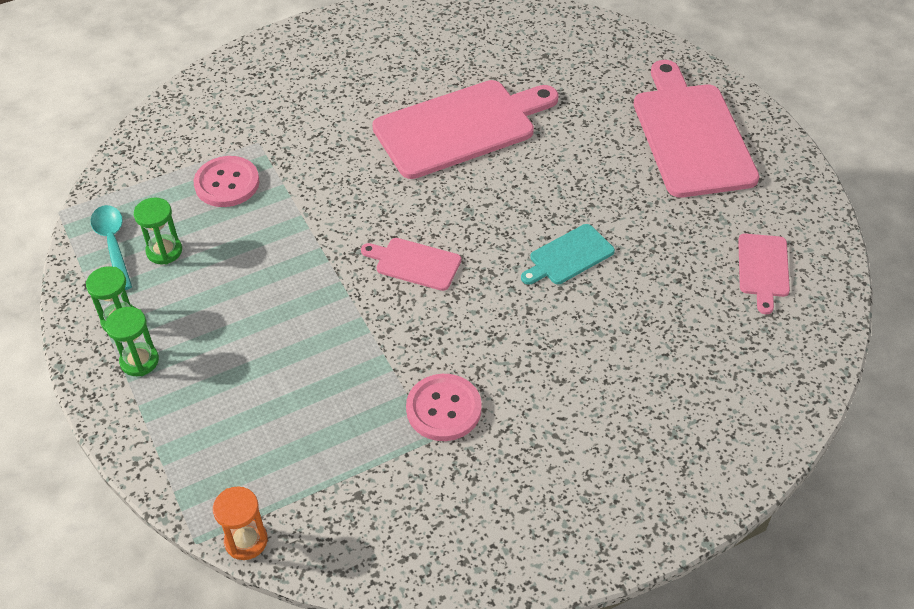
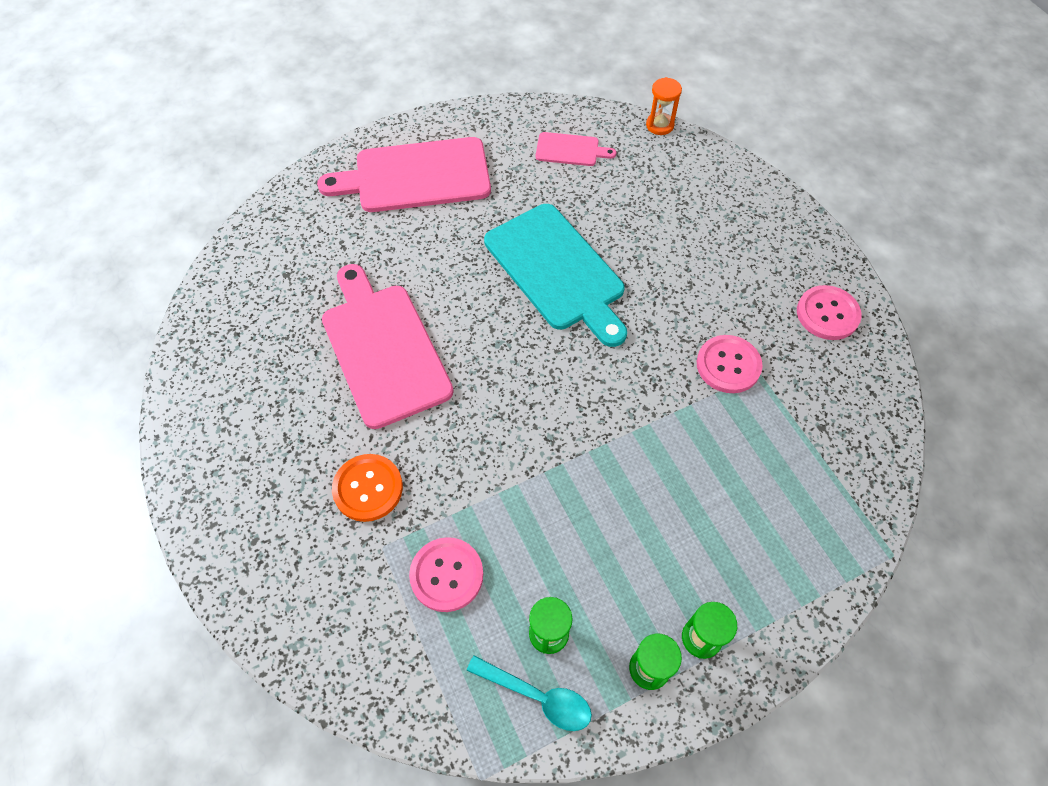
camera: 90 degrees left, 10 degrees up
turquoise spoon [91,205,132,290] -> turquoise spoon turned 135 degrees counterclockwise [467,656,592,731]
orange hourglass [213,486,268,560] -> orange hourglass moved to [646,77,682,135]
pink cutting board [361,238,461,291] -> none
turquoise cutting board [521,224,615,285] -> turquoise cutting board [484,204,627,347], size x2.08
none -> orange button [332,454,403,522]
none -> pink button [797,285,862,340]

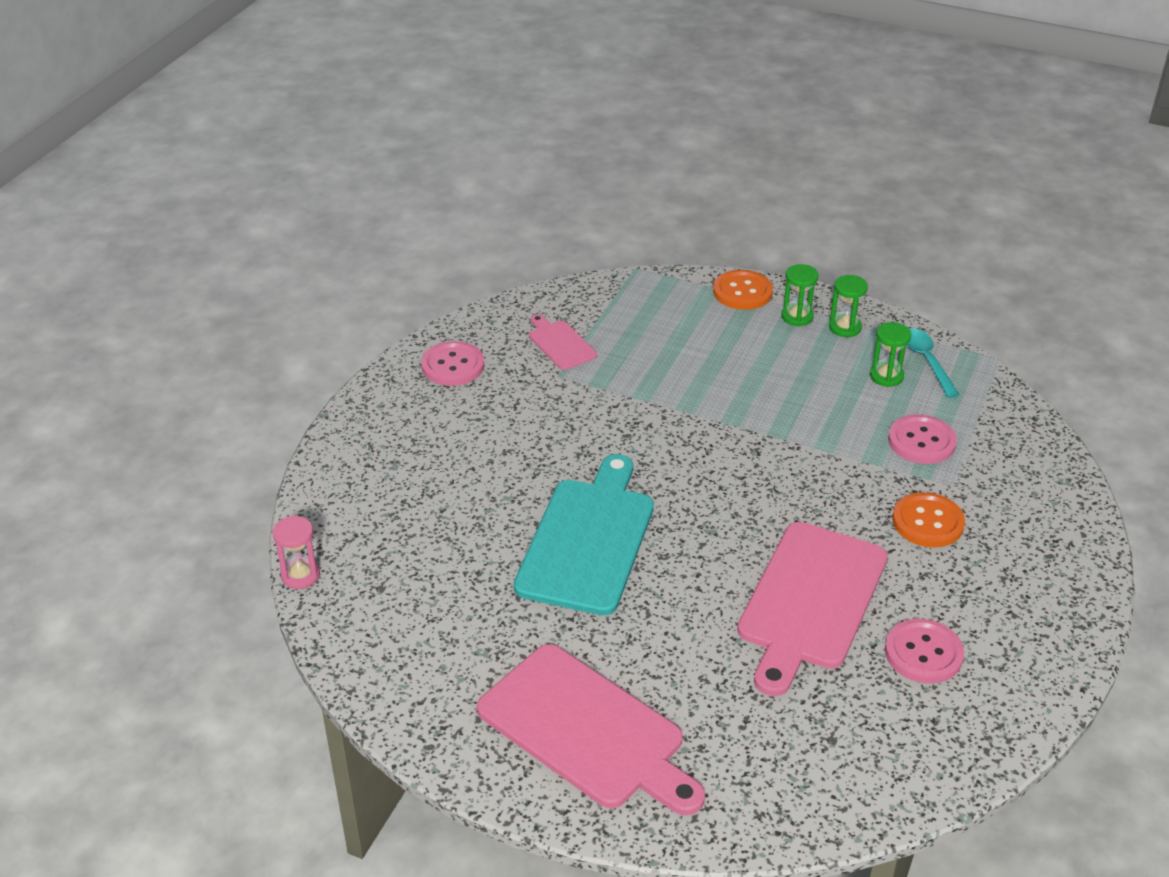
camera: 130 degrees left, 20 degrees down
pink cutting board [536,132,616,166] -> pink cutting board moved to [529,314,597,370]
orange hourglass [646,77,682,135] -> pink hourglass [273,516,320,589]
pink button [697,335,763,393] -> pink button moved to [885,619,964,683]
none -> orange button [713,270,773,310]

